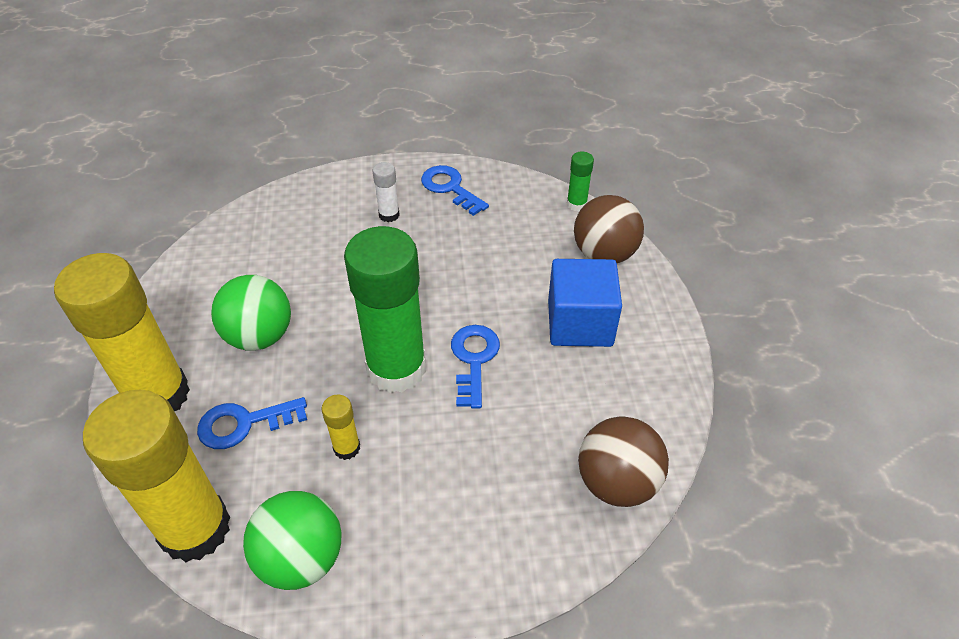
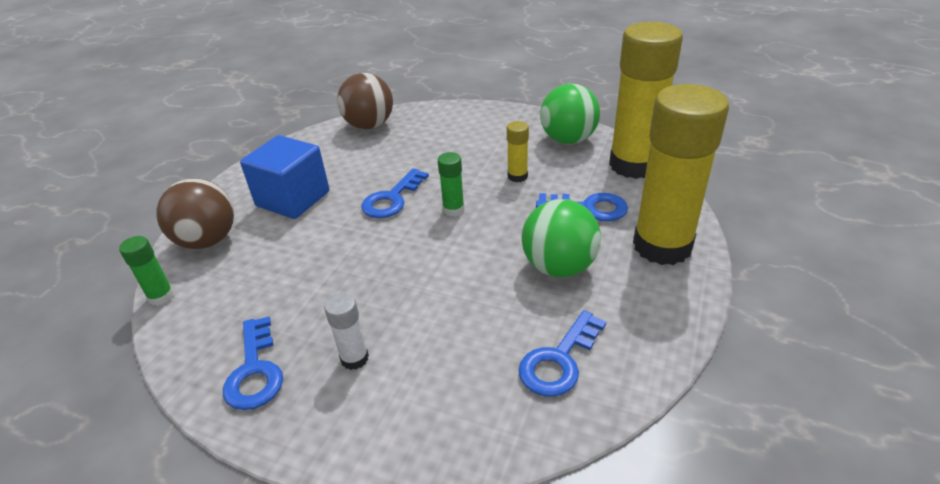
camera: 150 degrees left, 10 degrees down
green glue stick [344,226,426,393] -> green glue stick [438,152,464,216], size x0.42
none -> blue key [518,310,606,397]

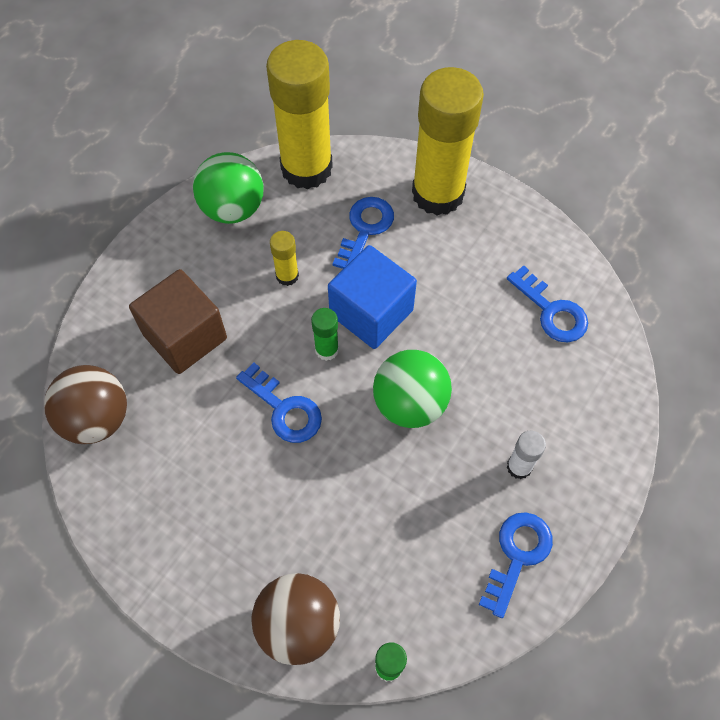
camera: 80 degrees left, 25 degrees up
blue key [223,316,283,410] -> blue key turned 60 degrees counterclockwise [479,512,553,618]
blue cube [240,135,329,219] -> blue cube moved to [328,245,417,349]
green ball [522,199,601,278] -> green ball moved to [373,350,452,428]
none -> brown cube [129,269,227,374]

